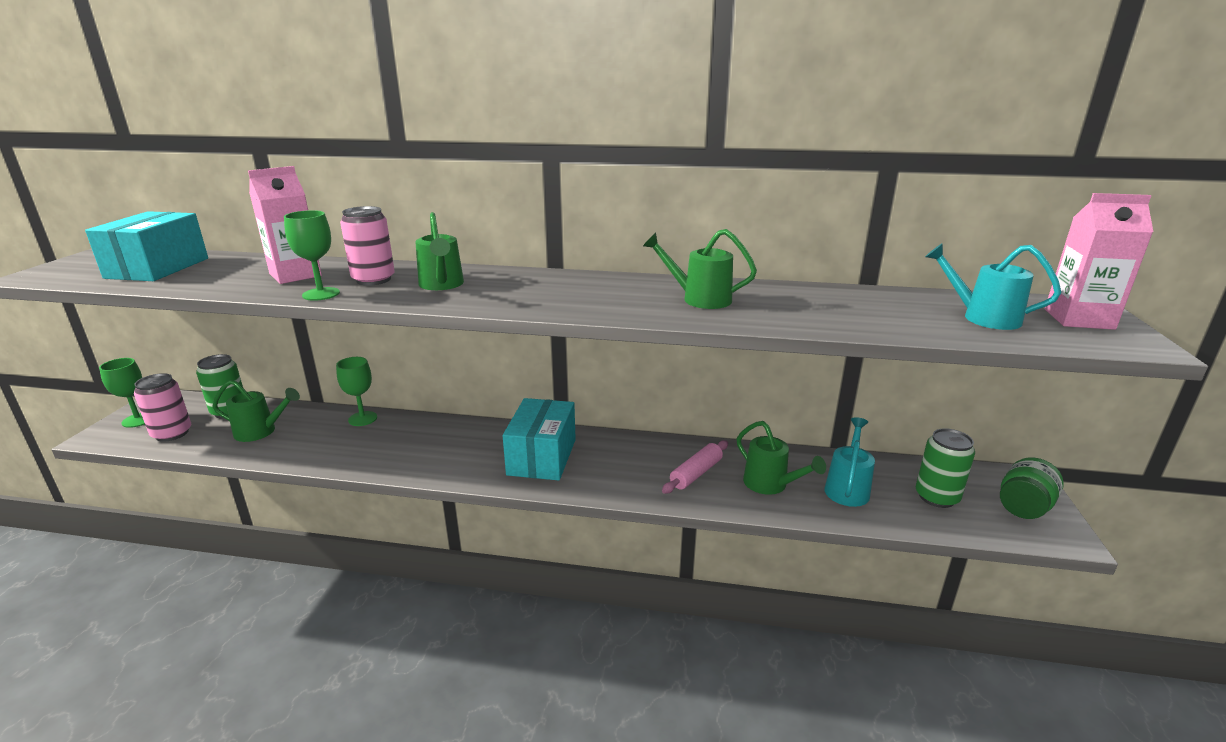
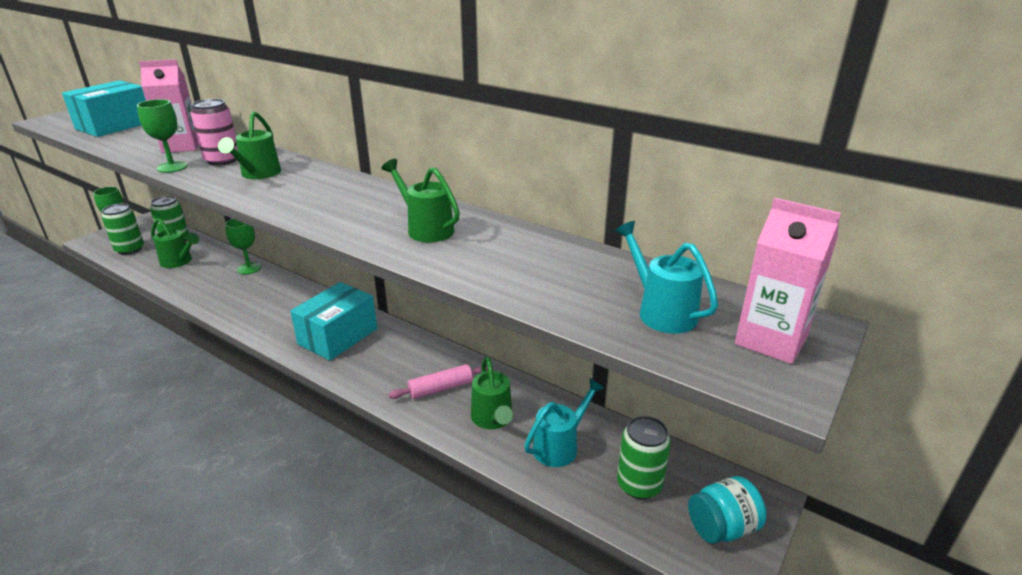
camera: 25 degrees right, 5 degrees up
pink can [134,373,191,442] -> green can [102,204,144,255]
green jar [1000,457,1064,519] -> turquoise jar [688,476,766,544]

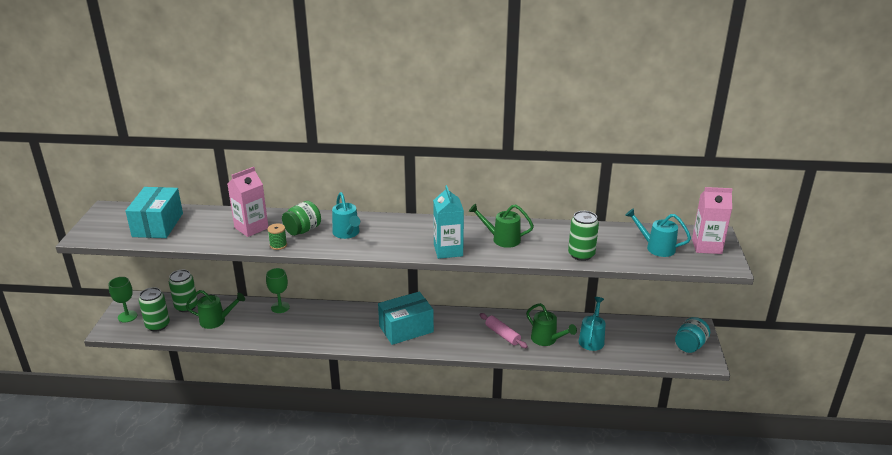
camera: 30 degrees left, 0 degrees up
green goblet [137,99,188,173] -> green spool [267,224,287,250]
pink can [191,99,238,166] -> green jar [282,201,321,236]
green watering can [218,111,281,179] -> turquoise watering can [332,192,360,239]
turquoise box [290,282,377,361] -> turquoise box turned 60 degrees clockwise [378,292,434,345]
pink rolling pin [388,364,488,399] -> pink rolling pin turned 75 degrees counterclockwise [480,313,528,348]
green can [617,416,671,499] -> green can moved to [568,211,599,261]
none -> turquoise carton [433,185,464,259]

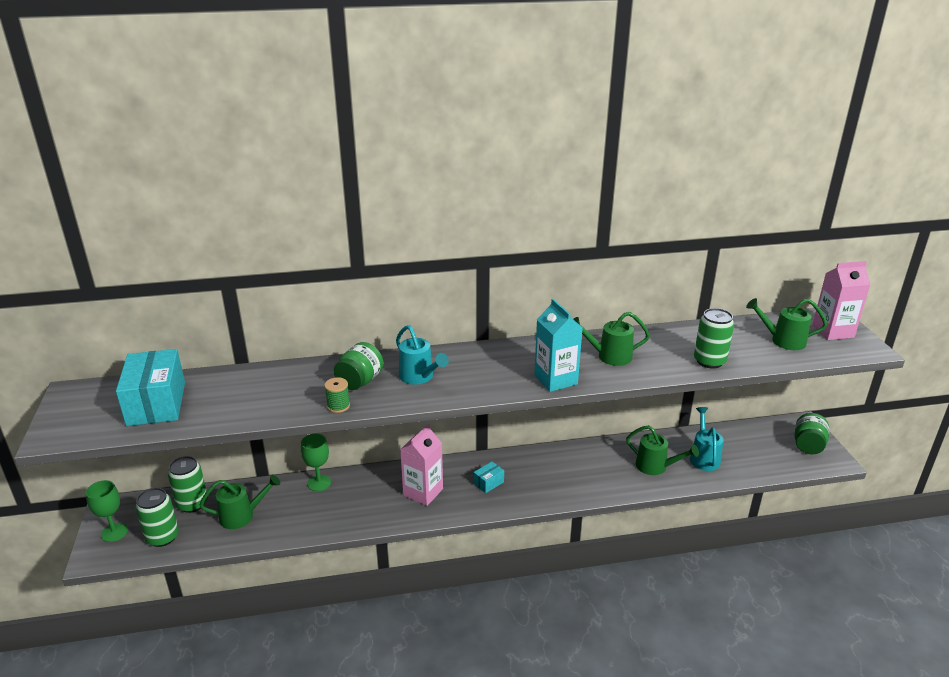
camera: 15 degrees left, 0 degrees up
pink carton [227,167,268,237] -> pink carton moved to [400,424,443,506]
turquoise box [378,292,434,345] -> turquoise box [474,462,504,493], size x0.44
pink rolling pin [480,313,528,348] -> none
turquoise watering can [625,208,691,257] -> green watering can [746,298,827,350]
turquoise jar [675,317,710,353] -> green jar [795,413,829,454]

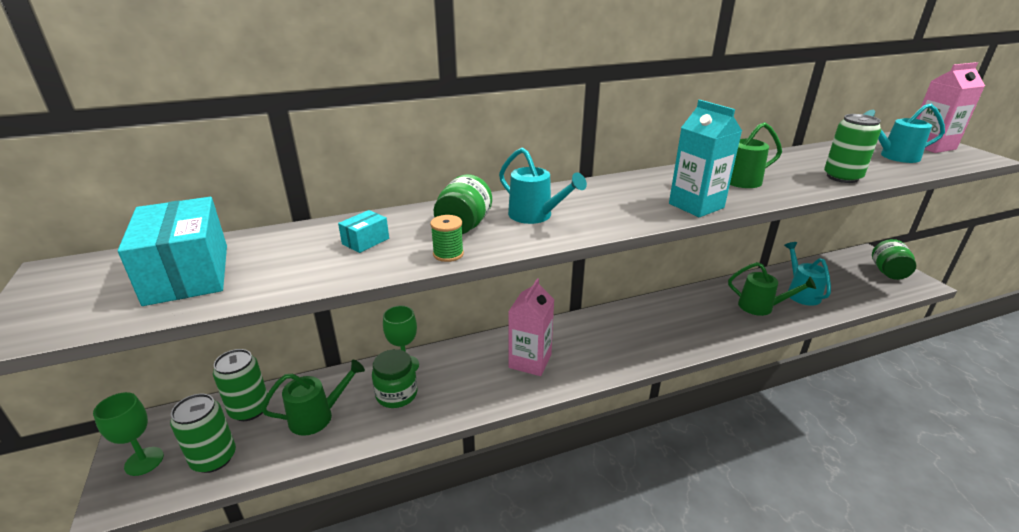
camera: 10 degrees left, 0 degrees up
turquoise box [474,462,504,493] -> turquoise box moved to [338,210,389,253]
green watering can [746,298,827,350] -> turquoise watering can [863,104,945,163]
none -> green jar [372,349,418,408]

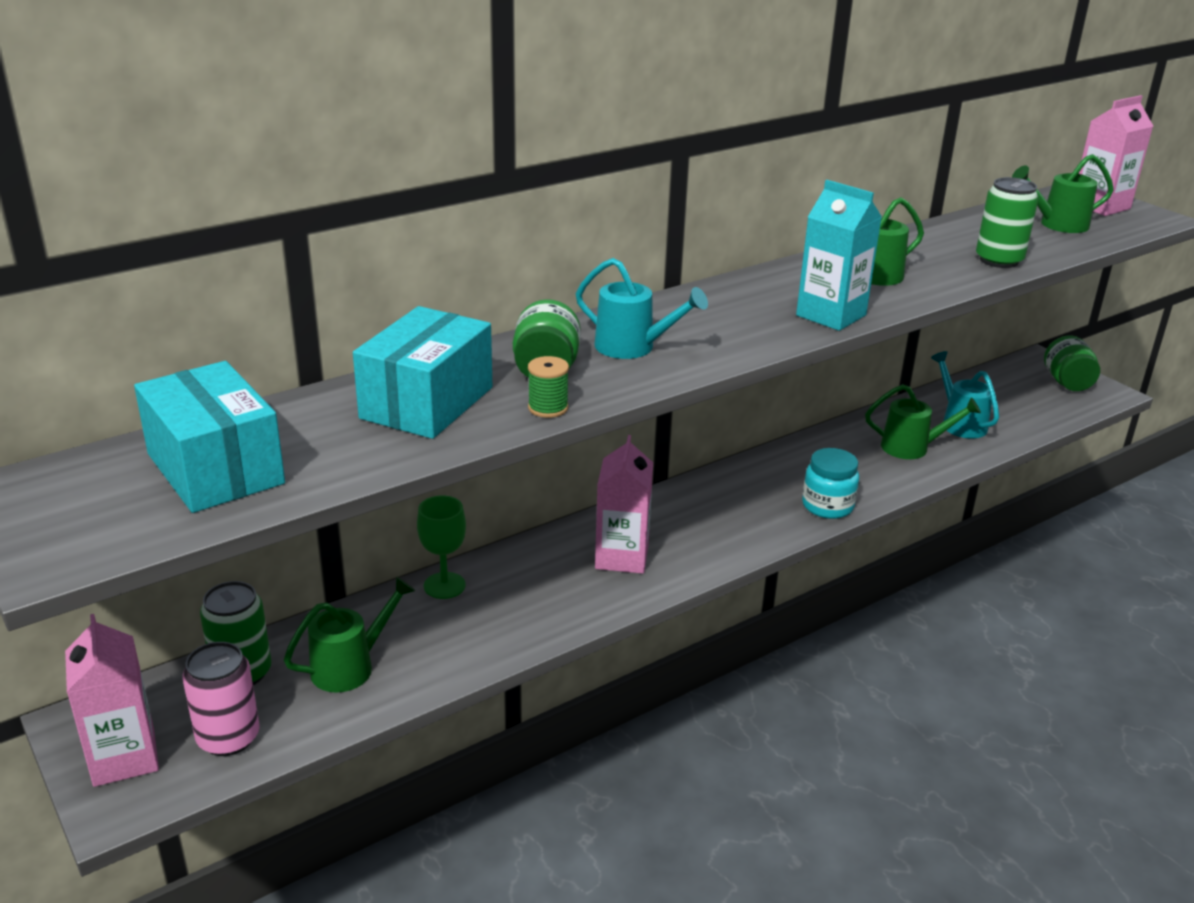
camera: 15 degrees left, 0 degrees up
green goblet [93,392,164,476] -> pink carton [65,614,159,787]
green can [170,394,236,473] -> pink can [183,642,260,756]
turquoise box [338,210,389,253] -> turquoise box [353,306,492,439], size x2.26
green jar [372,349,418,408] -> none
turquoise watering can [863,104,945,163] -> green watering can [1012,154,1114,233]
none -> turquoise jar [802,448,859,519]

